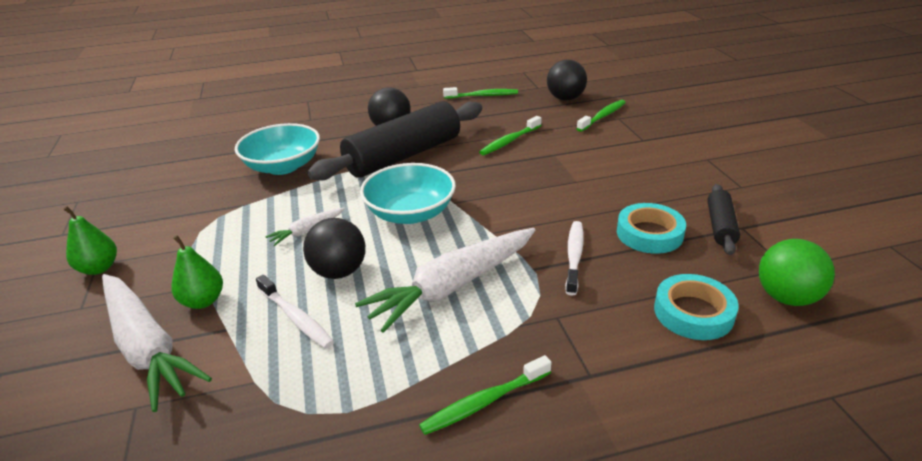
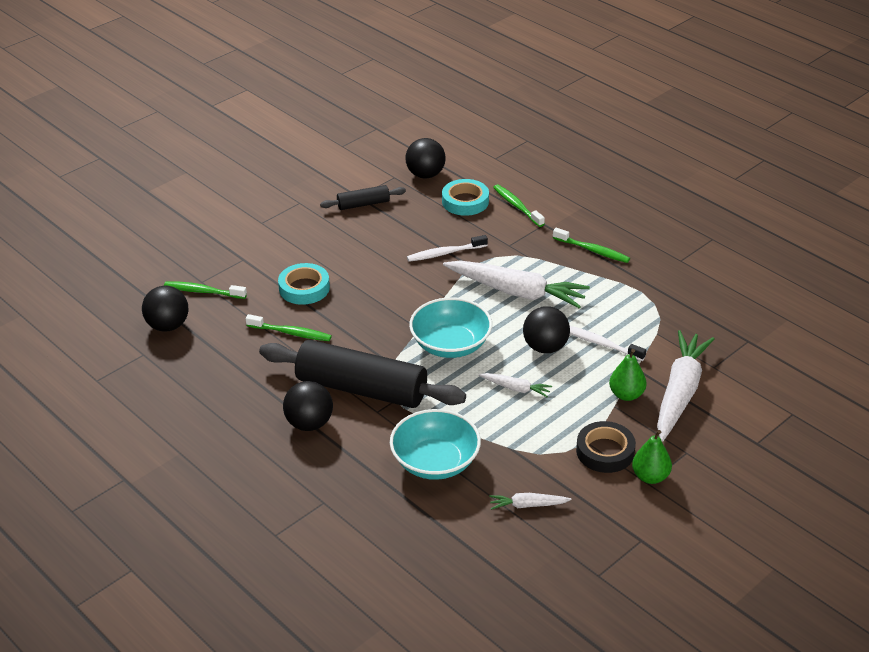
camera: 120 degrees left, 5 degrees up
white toothbrush [256,275,334,349] -> white toothbrush turned 75 degrees counterclockwise [570,326,646,361]
green toothbrush [443,87,518,99] -> green toothbrush moved to [493,184,545,227]
turquoise tape [617,203,686,254] -> turquoise tape moved to [278,263,330,305]
green ball [759,239,835,306] -> black ball [405,138,446,178]
none -> white carrot [489,493,572,510]
none -> black tape [576,421,636,473]

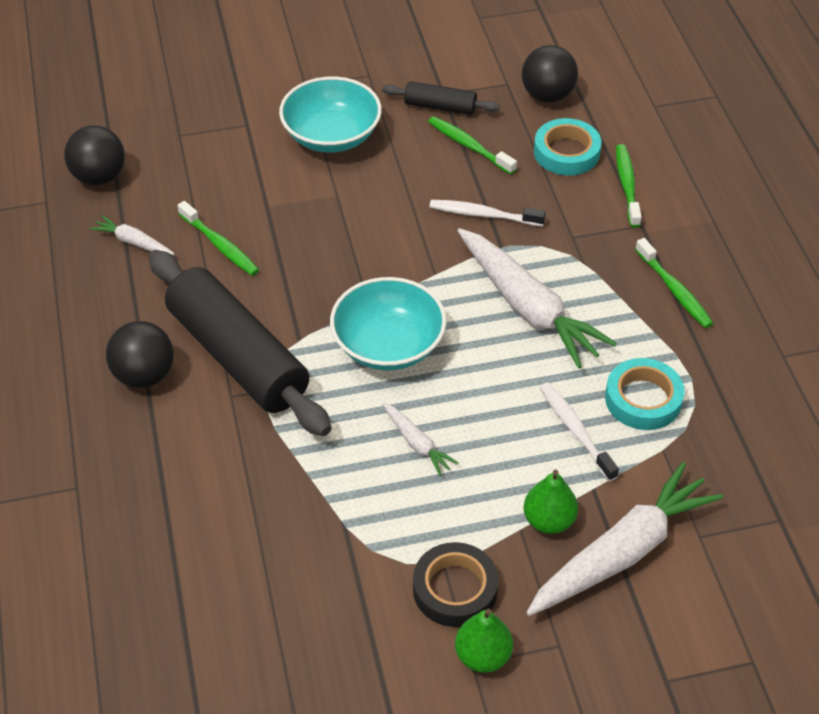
camera: 30 degrees right, 10 degrees up
green toothbrush [164,281,247,299] -> green toothbrush moved to [428,116,517,175]
turquoise tape [278,263,330,305] -> turquoise tape moved to [605,358,684,430]
turquoise bowl [390,409,481,480] -> turquoise bowl moved to [279,77,382,152]
white carrot [489,493,572,510] -> white carrot moved to [90,215,175,255]
black ball [523,306,570,353] -> none

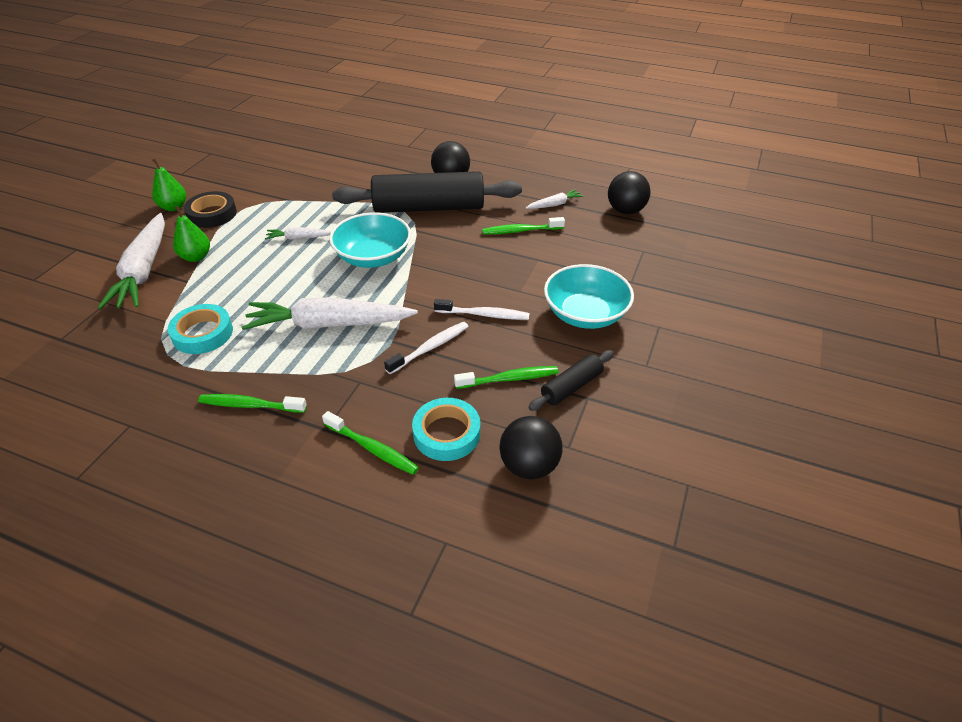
camera: 125 degrees right, 5 degrees down
white toothbrush [539,382,619,482] -> white toothbrush moved to [434,299,529,320]

